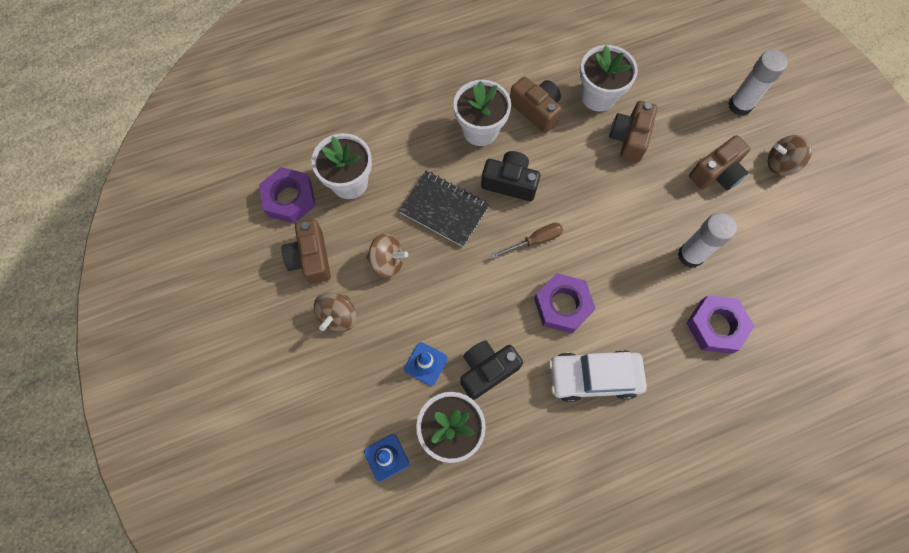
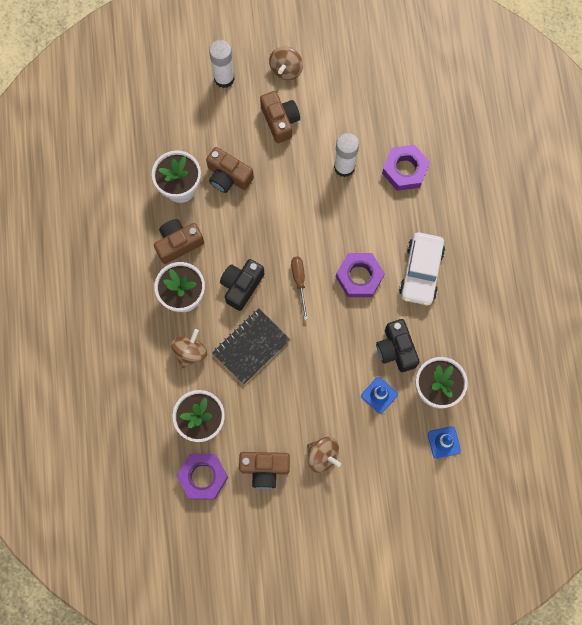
camera: 75 degrees left, 5 degrees up
brown spinning top [366,233,408,279] -> brown spinning top moved to [171,329,207,369]

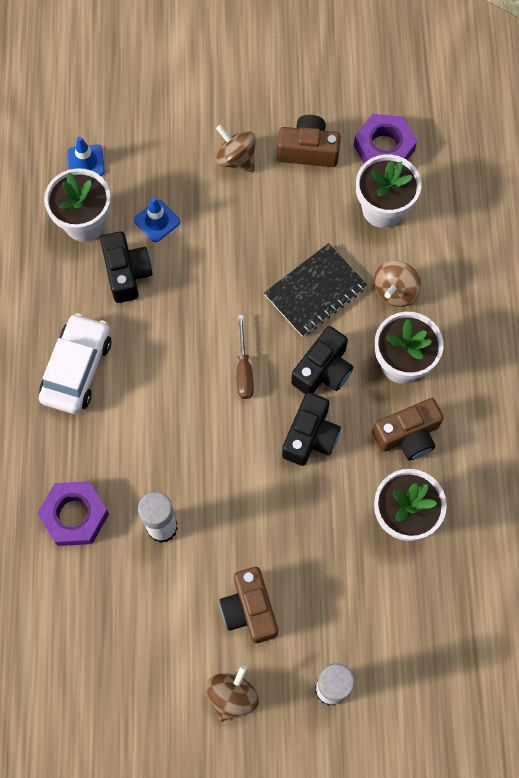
camera: 175 degrees left, 5 degrees down
brown camera [206,147,254,193] -> none
purple nut [336,253,385,297] -> none
none -> black camera [282,392,341,466]

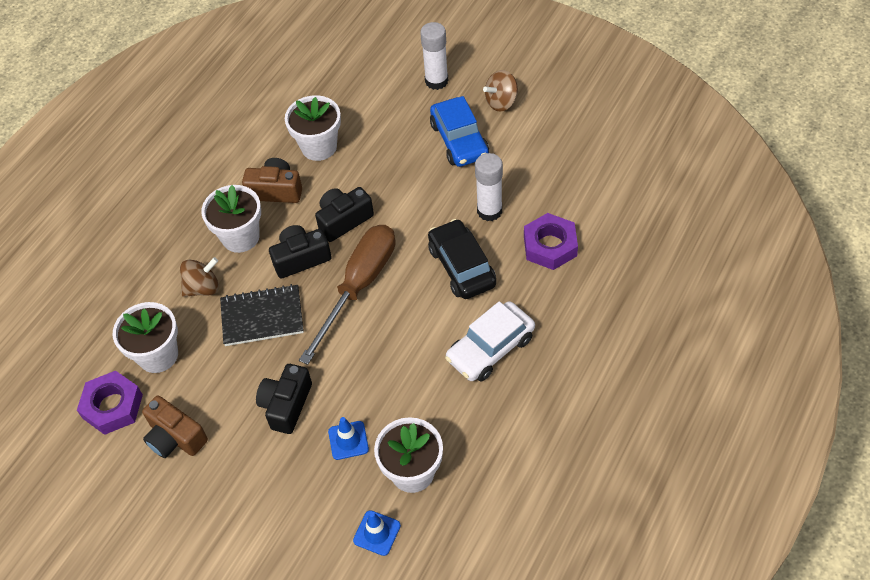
camera: 145 degrees left, 15 degrees down
black camera [100,231,153,303] -> black camera moved to [256,364,312,434]
brown spinning top [216,125,256,172] -> none
brown camera [220,567,278,643] -> blue car [430,96,489,167]
brown screwdriver [237,315,254,399] -> brown screwdriver [299,225,395,365], size x2.14
none -> black car [428,219,496,299]

